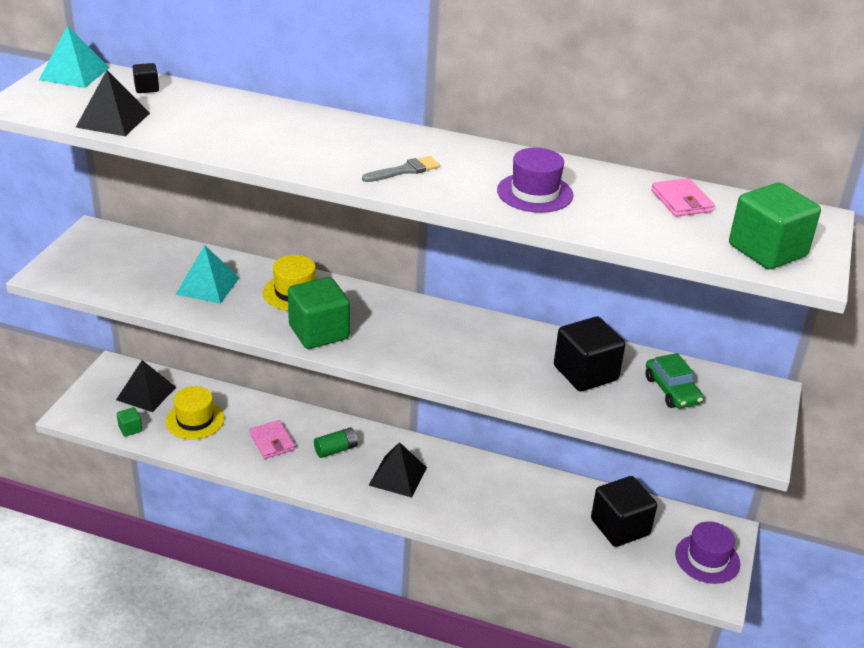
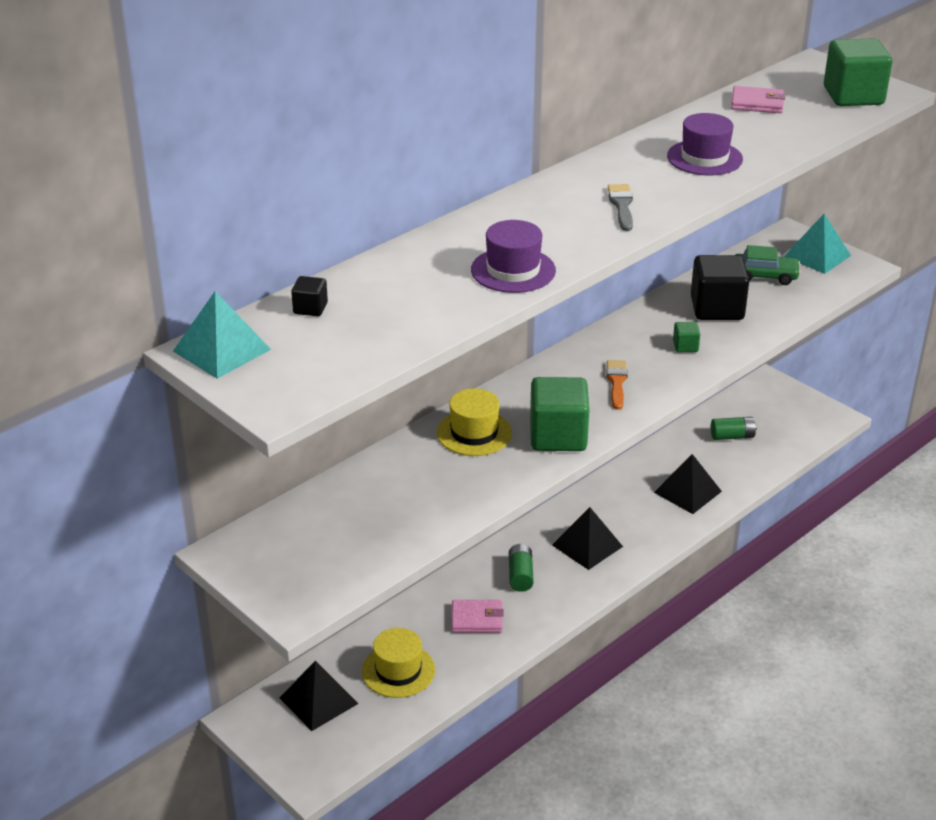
camera: 60 degrees left, 0 degrees up
black pyramid [76,70,150,136] -> black pyramid moved to [654,454,722,514]
green cube [117,407,142,437] -> green cube moved to [673,322,700,352]
turquoise pyramid [175,245,240,304] -> turquoise pyramid moved to [784,214,851,274]
black cube [591,476,657,547] -> green battery [711,417,757,440]
purple hat [675,521,740,584] -> purple hat moved to [471,220,556,293]
none -> orange brush [606,360,628,410]

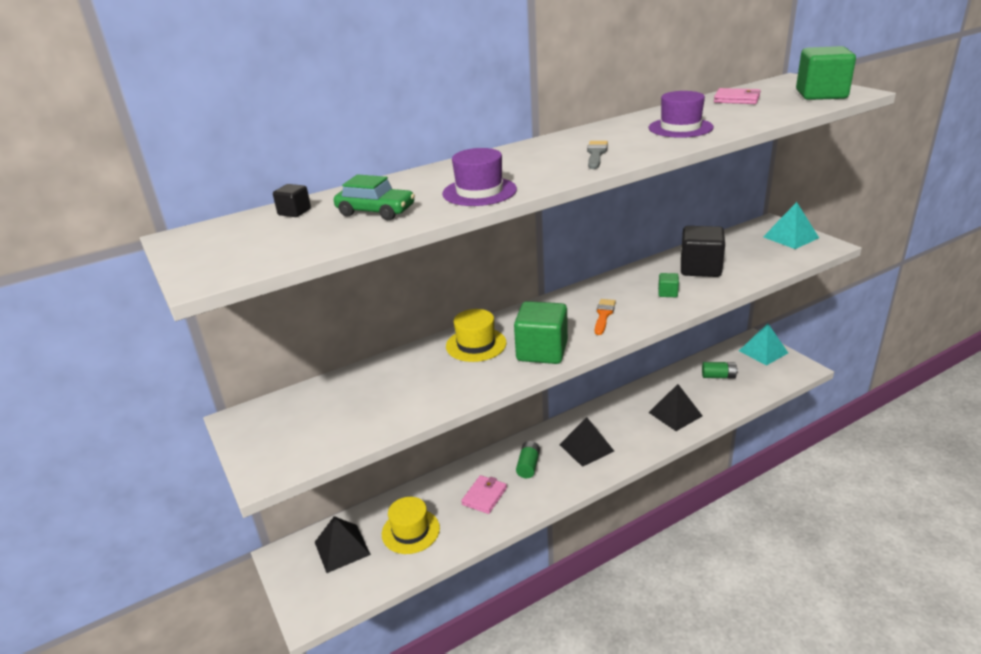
camera: 15 degrees right, 5 degrees down
turquoise pyramid [173,291,271,379] -> turquoise pyramid moved to [739,323,788,366]
pink wallet [451,600,504,633] -> pink wallet turned 75 degrees counterclockwise [461,475,507,514]
green car [736,245,801,285] -> green car moved to [334,175,415,220]

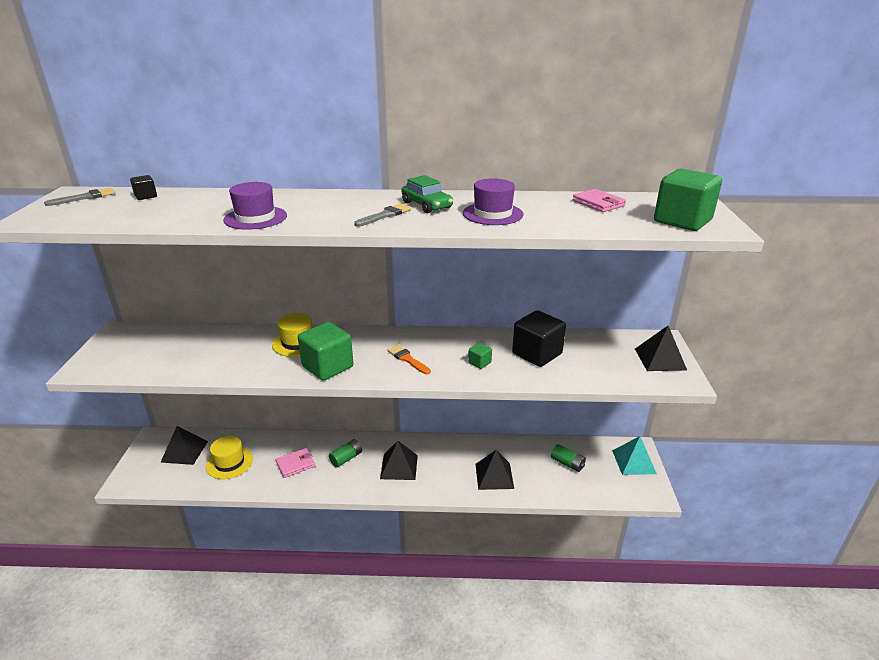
camera: 30 degrees right, 0 degrees up
green car [334,175,415,220] -> green car moved to [402,175,453,213]
orange brush [595,299,616,335] -> orange brush turned 90 degrees counterclockwise [388,345,431,375]
turquoise pyramid [763,202,819,249] -> black pyramid [635,326,687,371]
none -> grey brush [44,188,115,206]

